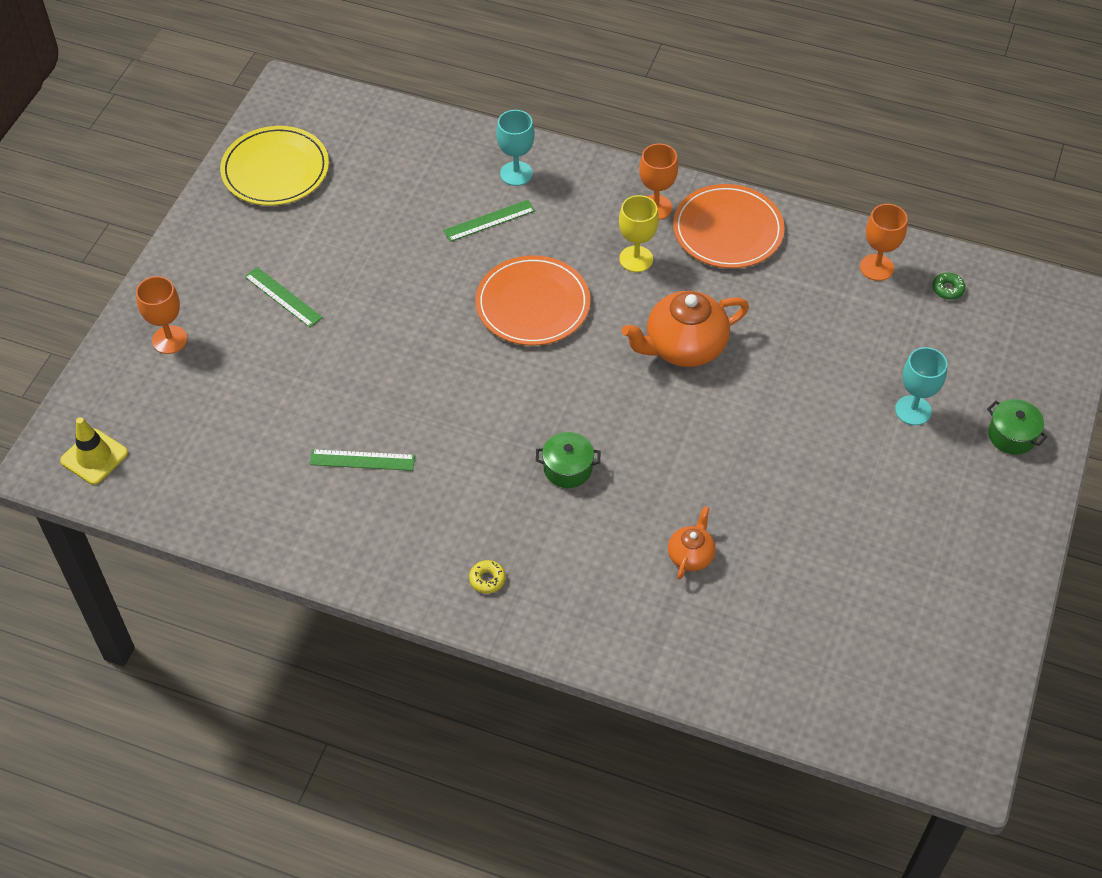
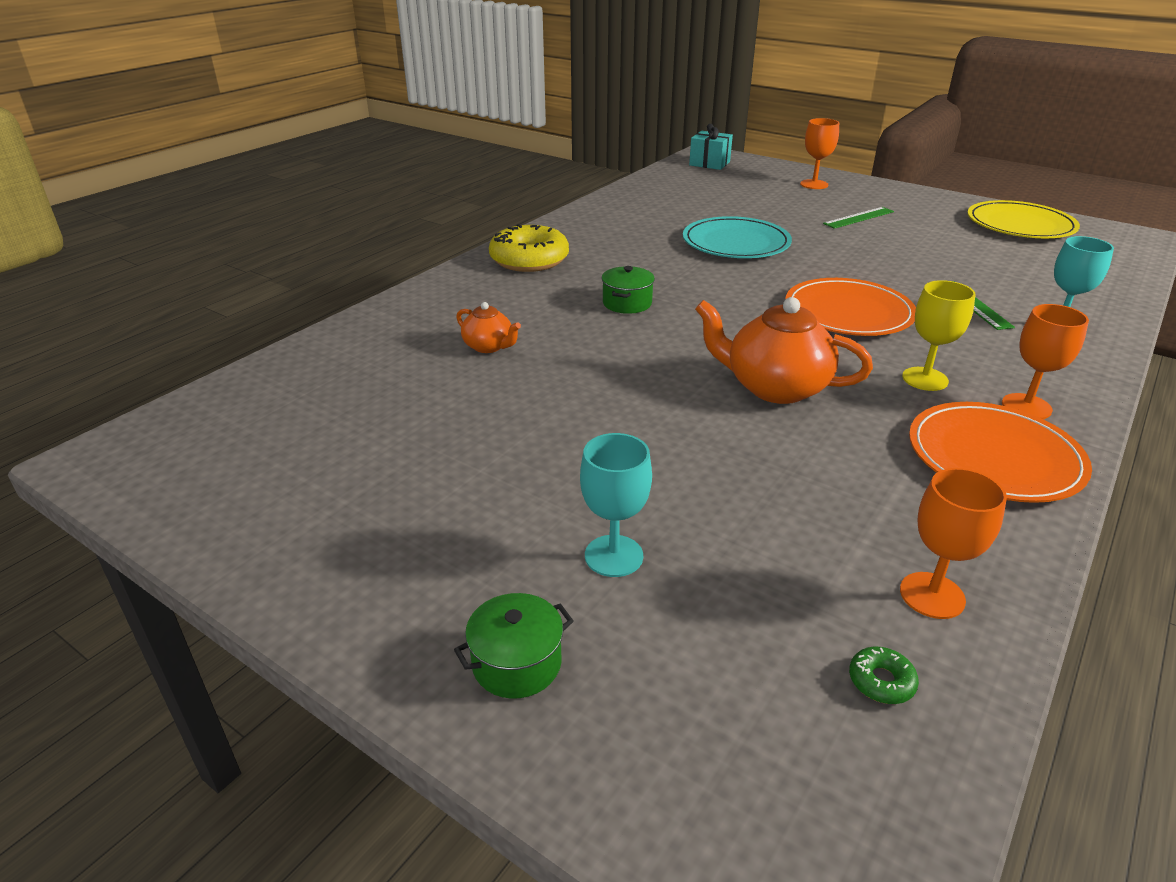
camera: 105 degrees right, 20 degrees down
yellow traffic cone [60,417,128,485] -> turquoise gift [689,124,733,170]
green ruler [310,449,415,471] -> none
yellow donut [469,560,506,594] -> yellow donut [489,224,569,272], size x2.49
orange teapot [622,291,749,367] -> orange teapot turned 60 degrees counterclockwise [695,297,873,404]
none -> turquoise plate [683,216,792,258]

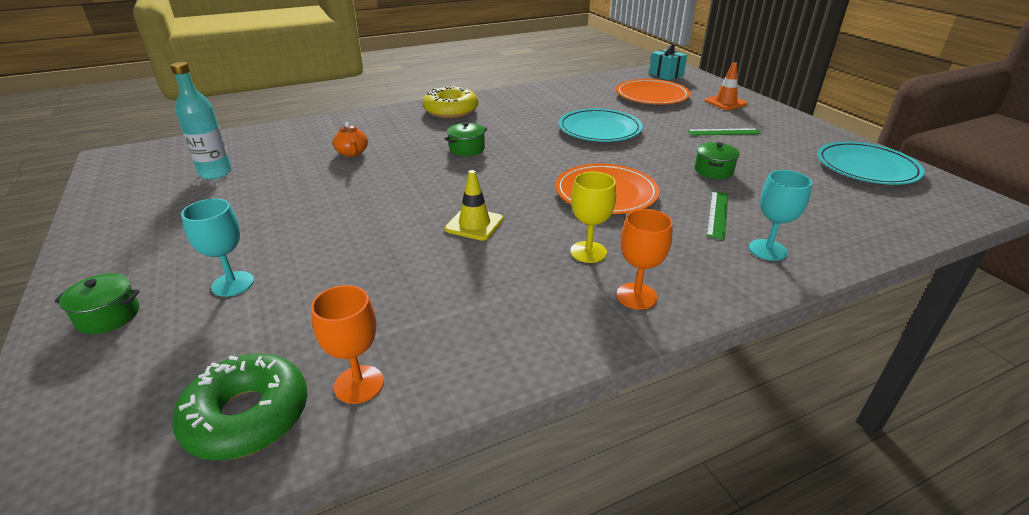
camera: 30 degrees right, 0 degrees up
orange teapot [695,297,873,404] -> yellow traffic cone [445,170,504,241]
orange goblet [800,118,839,189] -> orange traffic cone [705,62,748,110]
green donut [849,647,919,704] -> green donut [172,354,307,460], size x2.49
orange plate [909,402,1092,503] -> orange plate moved to [616,79,690,104]
yellow plate [968,200,1080,238] -> turquoise plate [817,142,925,185]
none -> turquoise bottle [171,62,232,180]
none -> green pot [695,142,740,179]

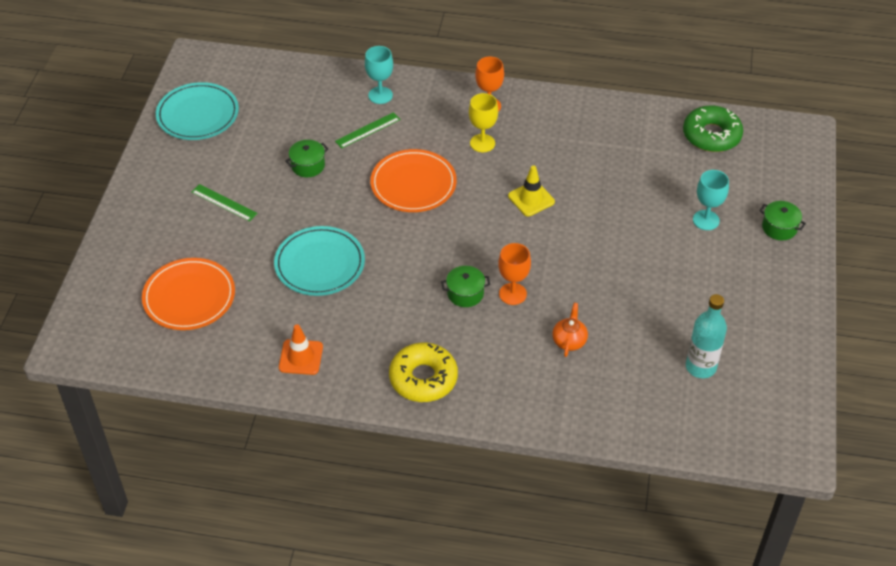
camera: 145 degrees left, 15 degrees up
orange goblet [311,285,384,404] -> orange goblet moved to [498,243,531,305]
turquoise gift [649,44,687,80] -> none
orange traffic cone [705,62,748,110] -> orange traffic cone moved to [279,324,323,375]

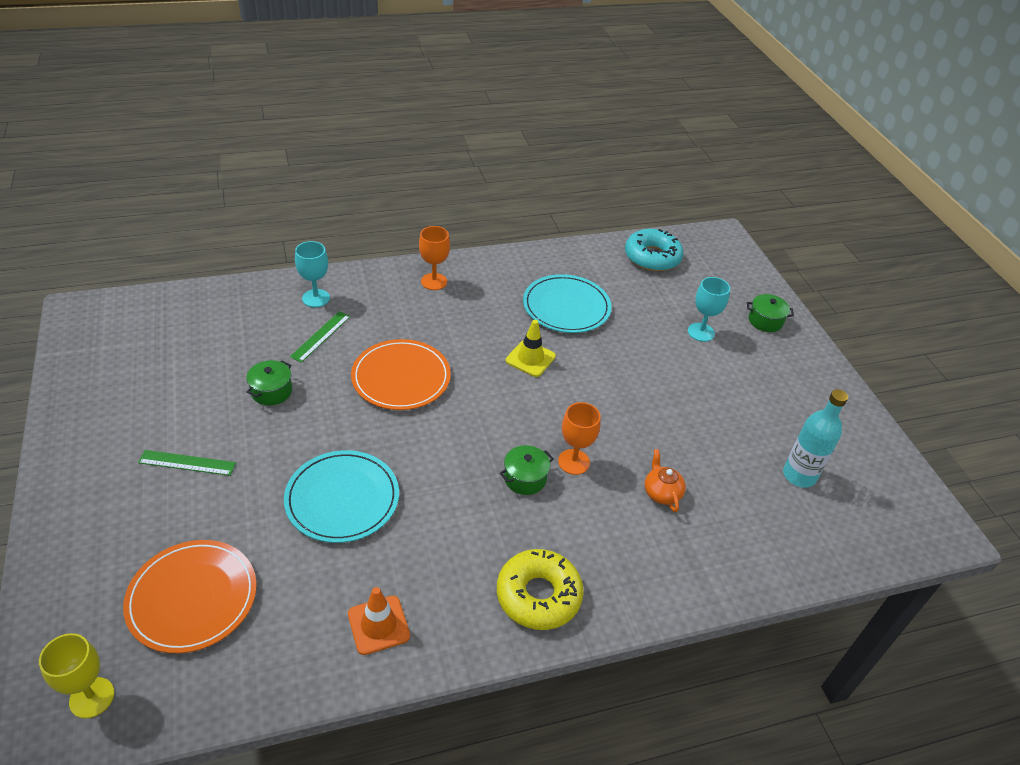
camera: 30 degrees left, 5 degrees down
turquoise plate [156,82,239,140] -> turquoise plate moved to [523,274,612,333]
yellow goblet [469,93,498,152] -> yellow goblet moved to [39,633,114,719]
green donut [683,105,743,152] -> turquoise donut [625,229,684,271]

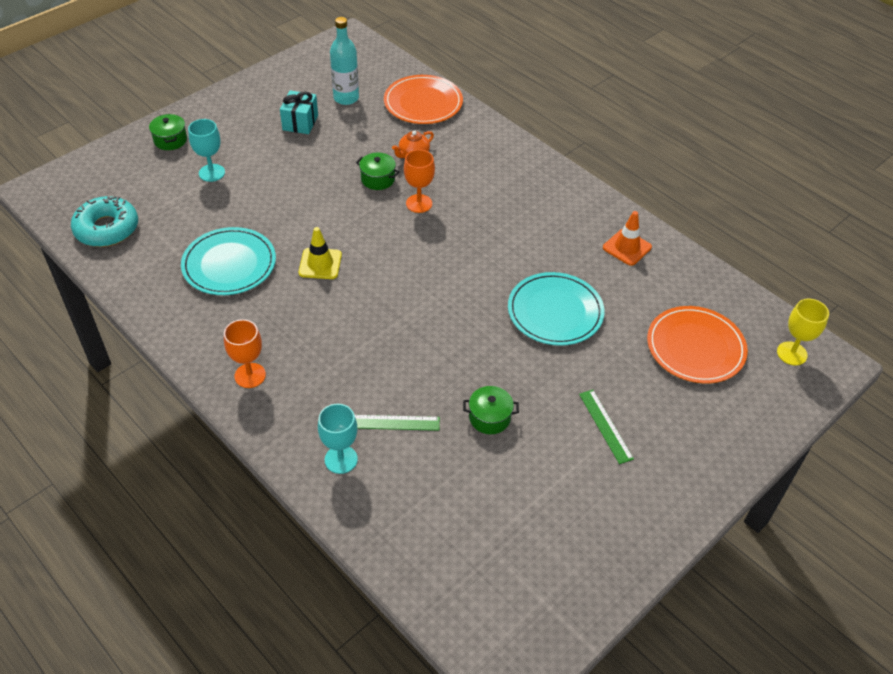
camera: 115 degrees left, 5 degrees up
orange plate [351,339,451,410] -> orange plate moved to [384,75,463,124]
yellow donut [497,549,584,630] -> none
green pot [500,445,554,495] -> green pot moved to [356,153,399,190]
none -> turquoise gift [280,90,318,134]

